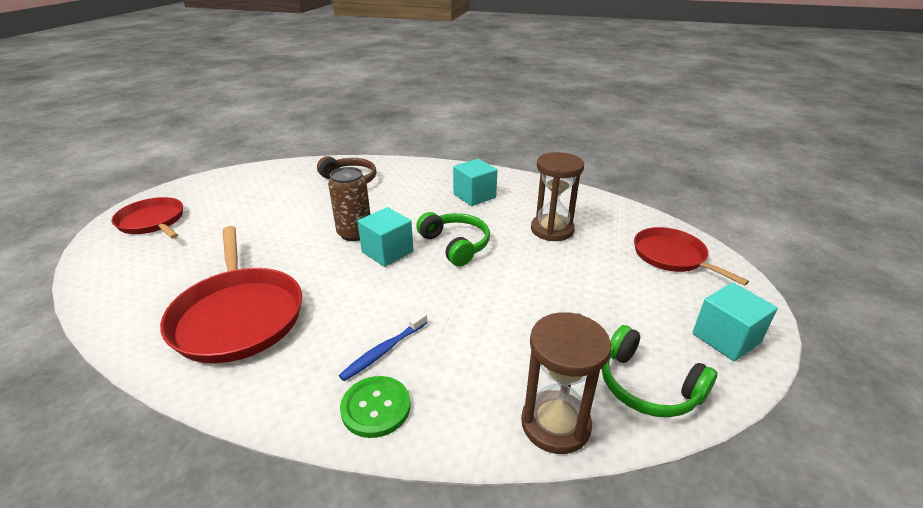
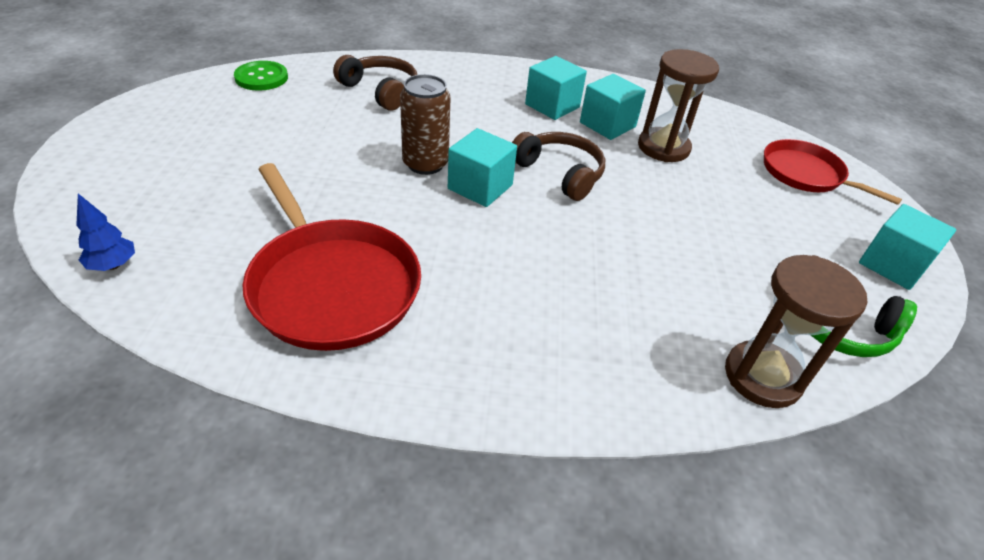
camera: 15 degrees left, 10 degrees up
red pan [112,197,183,239] -> none
blue toothbrush [339,312,428,381] -> none
green button [340,376,410,438] -> green button moved to [234,61,288,91]
green headphones [416,212,490,266] -> brown headphones [512,132,605,201]
none -> blue tree [76,194,135,271]
none -> turquoise cube [580,74,646,140]

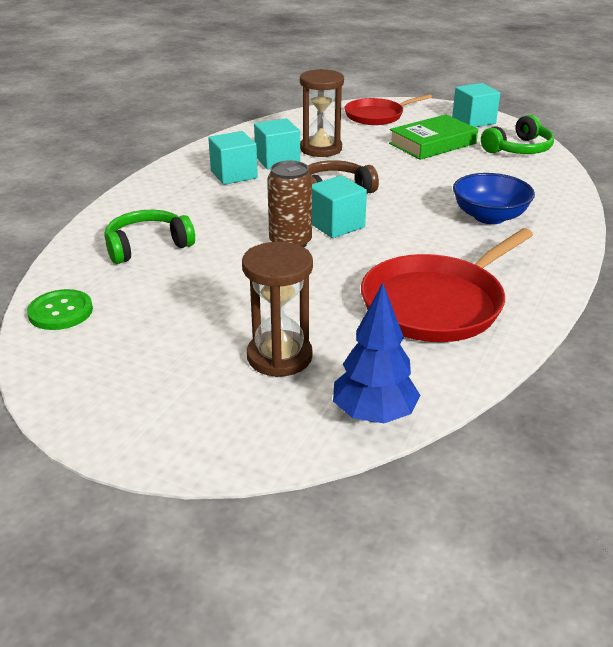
camera: 65 degrees left, 10 degrees down
blue tree [76,194,135,271] -> blue tree [333,283,421,423], size x1.72
red pan [243,163,421,351] -> red pan turned 150 degrees clockwise [361,228,533,342]
brown headphones [333,55,417,111] -> green headphones [104,210,195,264]
brown hourglass [725,255,867,408] -> brown hourglass moved to [242,242,313,377]
none -> green book [389,114,478,160]
none -> blue bowl [453,173,535,224]

